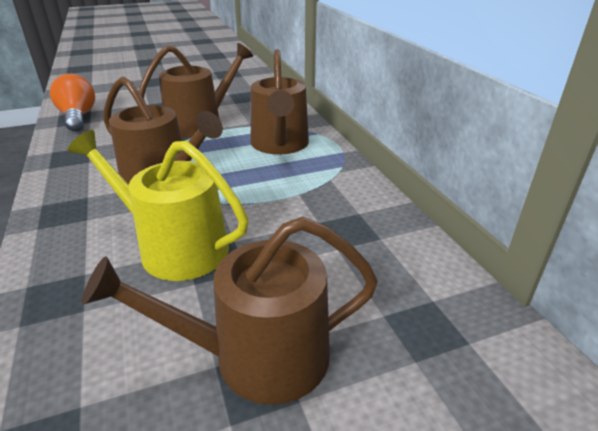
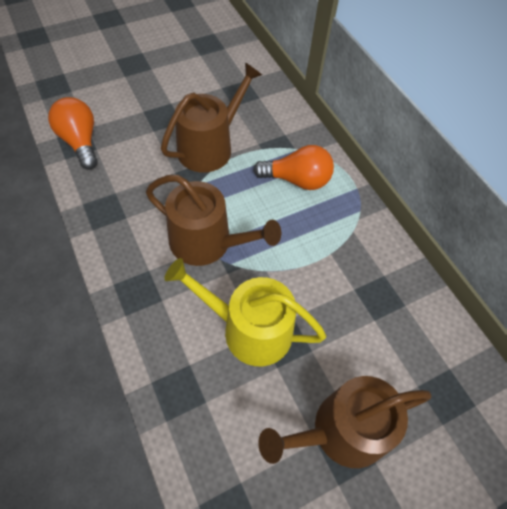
camera: 10 degrees left, 25 degrees up
brown watering can [251,49,309,154] -> orange light bulb [253,145,334,190]

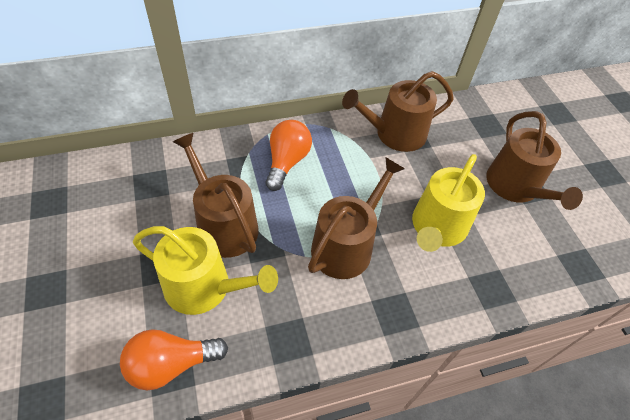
camera: 80 degrees left, 5 degrees down
none -> yellow watering can [133,226,278,315]
none -> brown watering can [342,71,454,152]

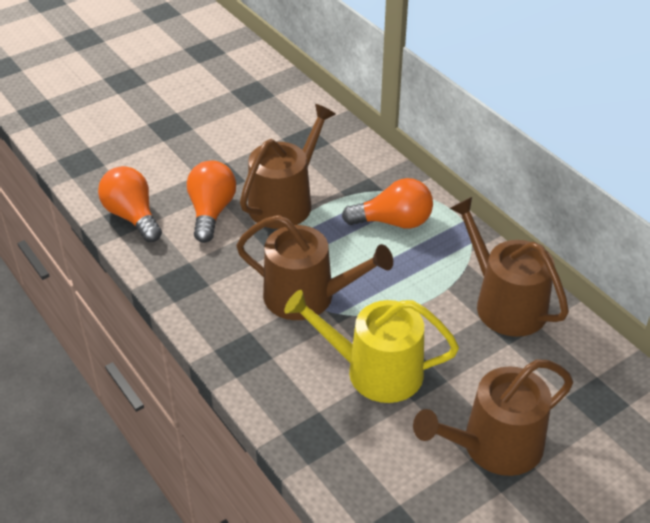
camera: 75 degrees right, 10 degrees down
yellow watering can [133,226,278,315] -> orange light bulb [187,160,236,243]

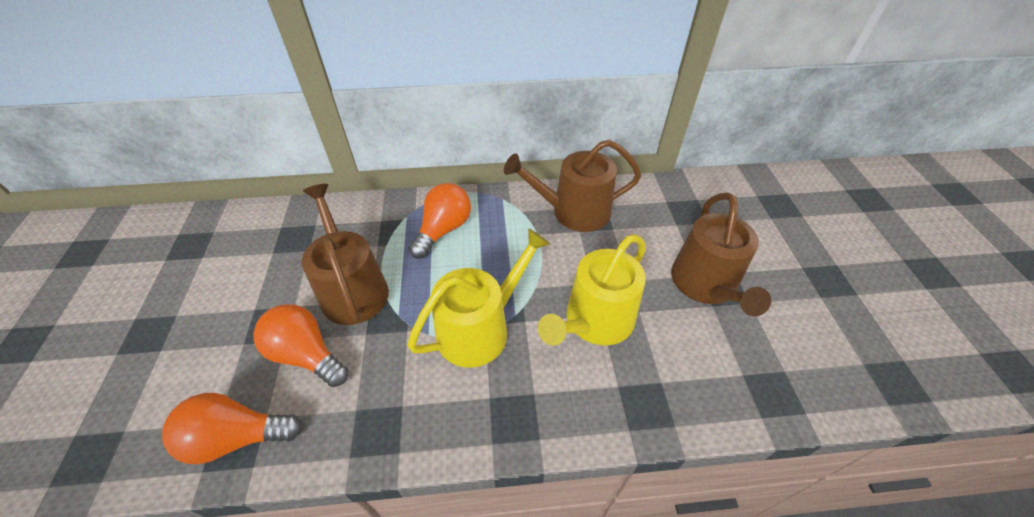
camera: 60 degrees left, 5 degrees up
brown watering can [236,215,393,320] -> yellow watering can [407,228,550,368]

